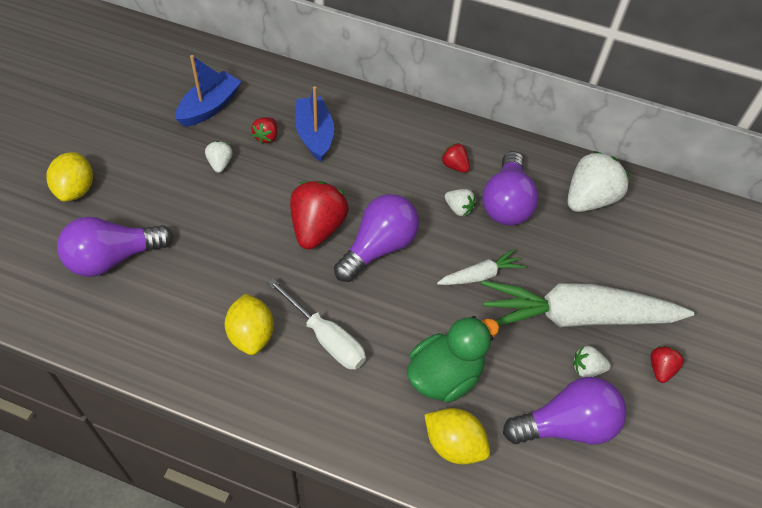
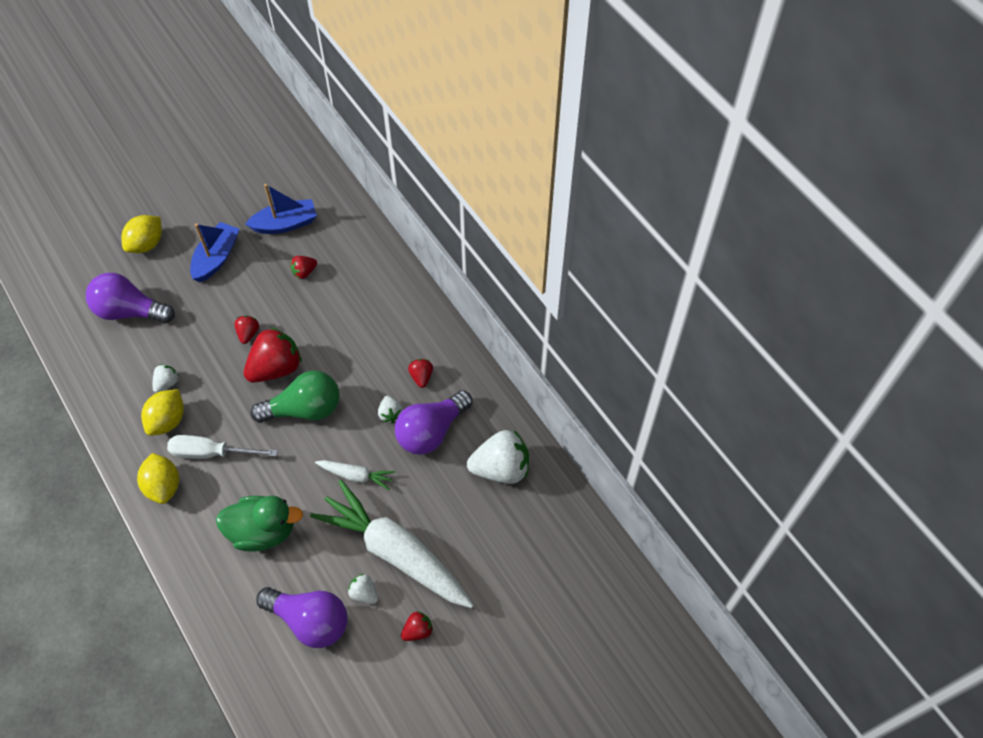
camera: 40 degrees right, 5 degrees up
white strawberry [205,141,233,173] -> white strawberry moved to [153,364,179,393]
white screwdriver [267,278,366,370] -> white screwdriver turned 105 degrees clockwise [167,435,278,459]
blue boat [295,86,334,162] -> blue boat moved to [190,222,239,282]
purple light bulb [334,194,419,282] -> green light bulb [251,371,339,423]
yellow lemon [424,408,490,465] -> yellow lemon moved to [137,453,179,504]
none -> red strawberry [234,316,259,344]

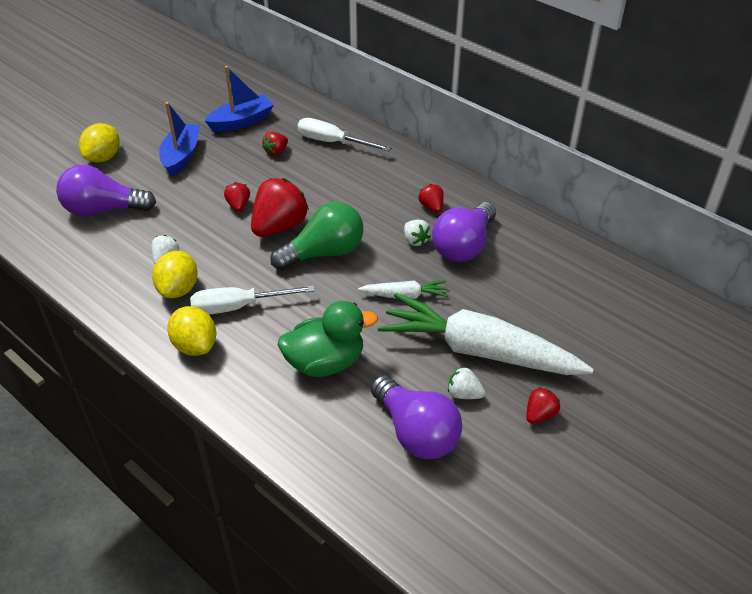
camera: 15 degrees left, 15 degrees down
purple light bulb [256,587,348,648] -> purple light bulb turned 45 degrees clockwise [370,375,462,459]
white strawberry [467,430,529,484] -> none
none -> white screwdriver [297,118,391,152]

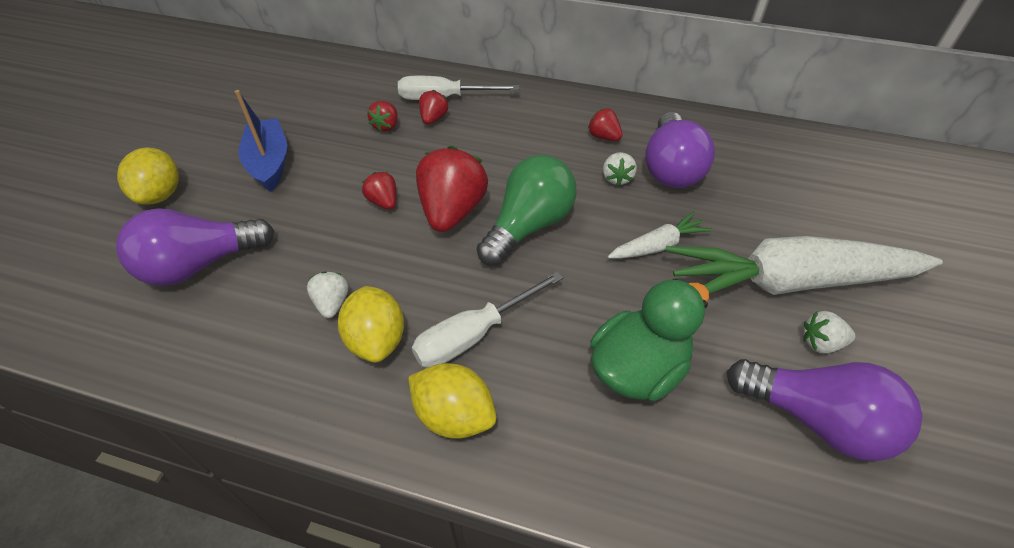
camera: 25 degrees left, 5 degrees up
blue boat [205,66,274,132] -> none
white strawberry [404,220,431,246] -> white strawberry turned 60 degrees clockwise [603,152,637,186]
red strawberry [527,387,560,424] -> red strawberry moved to [419,90,448,124]

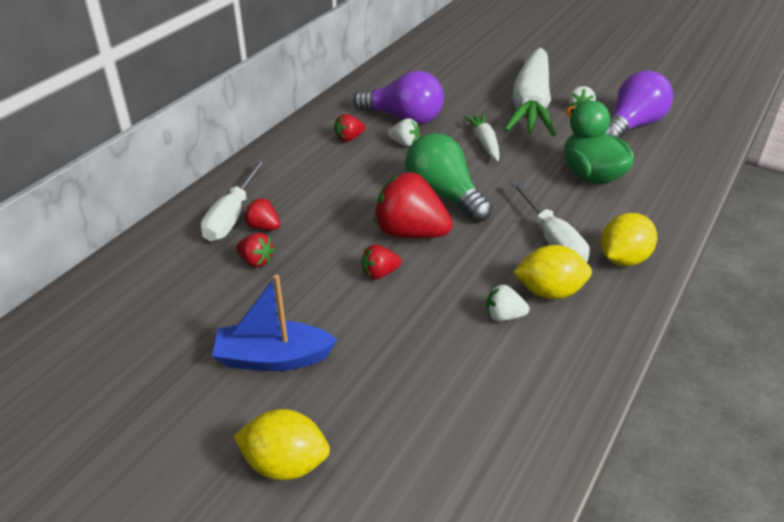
camera: 75 degrees left, 10 degrees down
purple light bulb [116,208,274,286] -> none

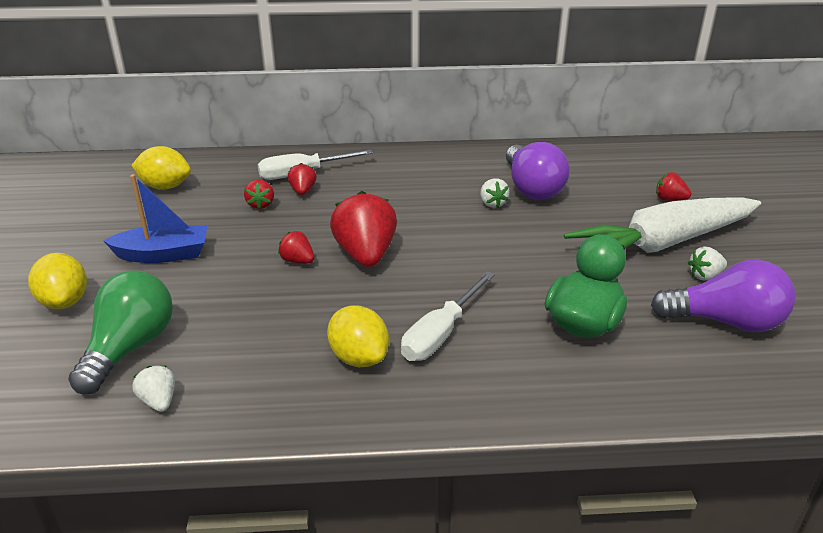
camera: 55 degrees right, 5 degrees down
blue boat [212,275,338,371] -> blue boat turned 120 degrees clockwise [103,174,207,263]
red strawberry [334,114,365,142] -> red strawberry moved to [656,172,692,201]
green light bulb [405,133,492,222] -> green light bulb moved to [68,270,173,395]
white carrot [464,114,499,161] -> none
white strawberry [486,285,529,321] -> white strawberry moved to [132,366,175,412]
yellow lemon [601,213,657,266] -> yellow lemon moved to [131,146,191,190]

